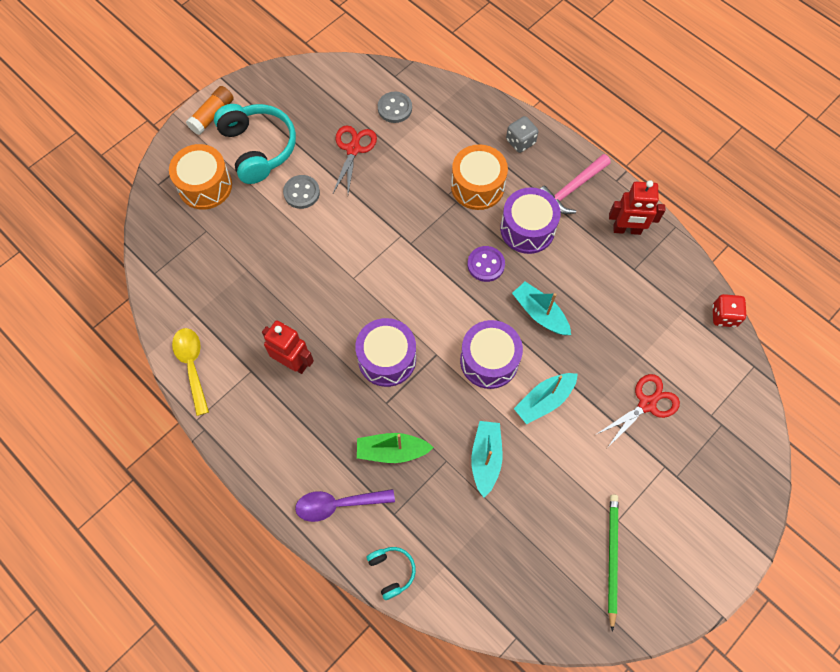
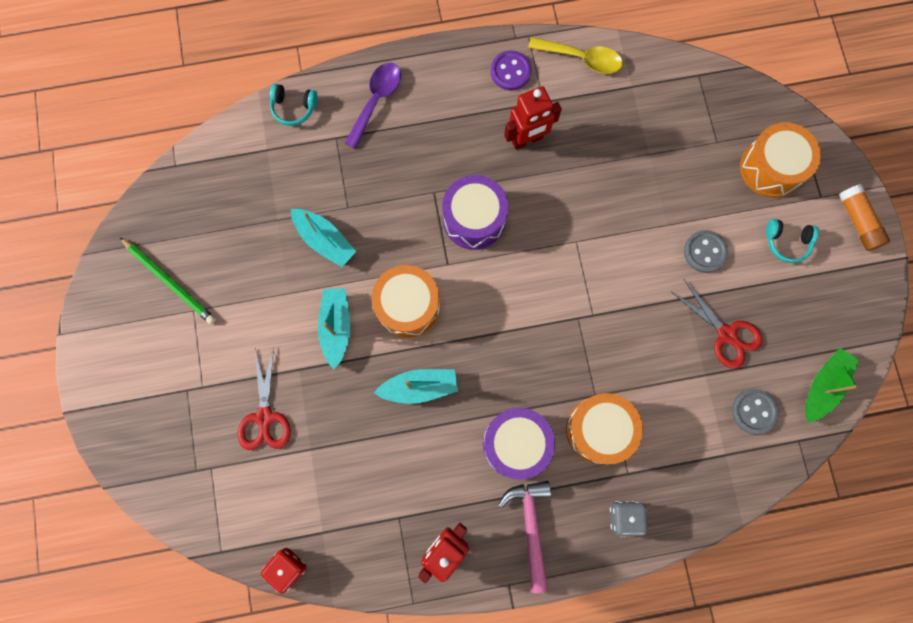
camera: 125 degrees right, 10 degrees up
turquoise headphones [214,104,296,184] -> turquoise headphones [766,219,819,263], size x0.49
green boat [357,433,434,463] -> green boat moved to [805,348,859,422]
purple drum [460,320,523,389] -> orange drum [371,265,440,338]
purple button [467,246,505,282] -> purple button moved to [491,50,532,90]

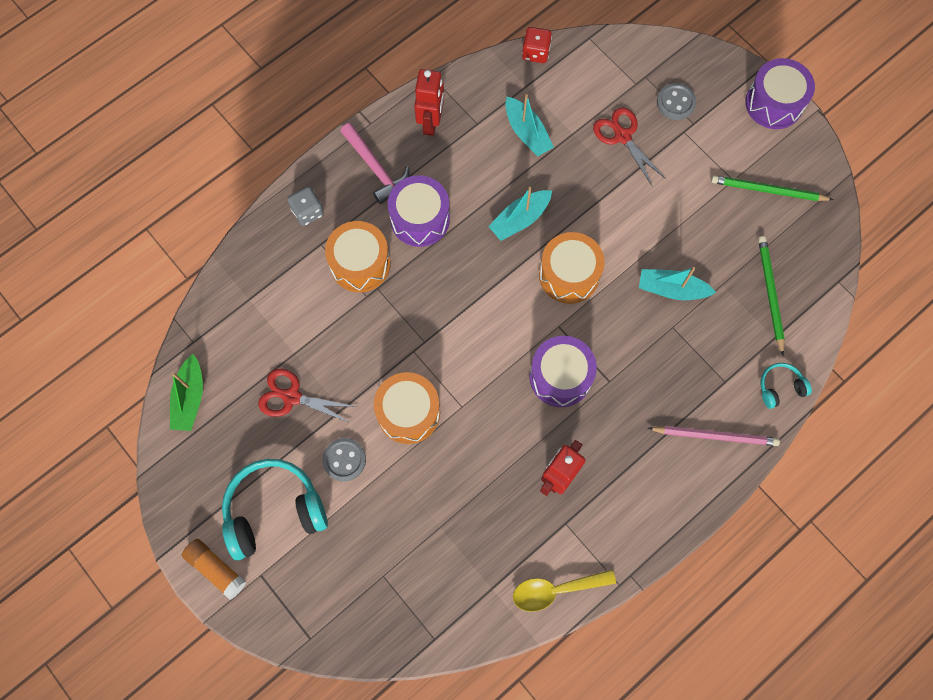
camera: 150 degrees right, 5 degrees down
turquoise boat [318,288,351,369] -> turquoise boat moved to [505,94,554,156]
purple spoon [345,63,401,149] -> pink pencil [648,426,780,446]
purple button [491,50,532,90] -> none
grey button [732,389,779,434] -> grey button moved to [657,83,696,120]
orange drum [740,122,821,198] -> orange drum moved to [374,372,440,444]
turquoise headphones [766,219,819,263] -> turquoise headphones [222,459,328,560], size x2.05
none -> purple drum [745,58,815,129]
none -> green pencil [758,236,785,355]

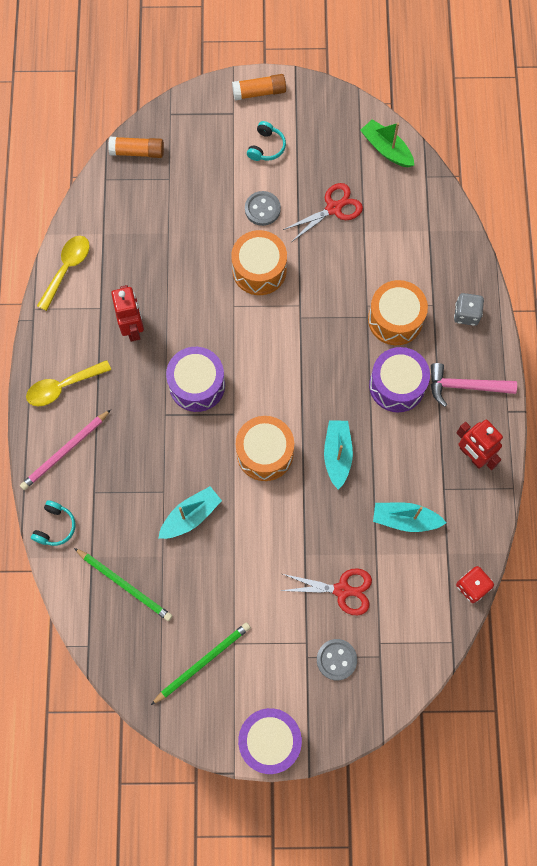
camera: 130 degrees right, 0 degrees up
turquoise headphones [222,459,328,560] -> turquoise headphones [247,121,286,161], size x0.49
none -> yellow spoon [26,360,111,406]
none -> orange glue stick [108,137,164,158]

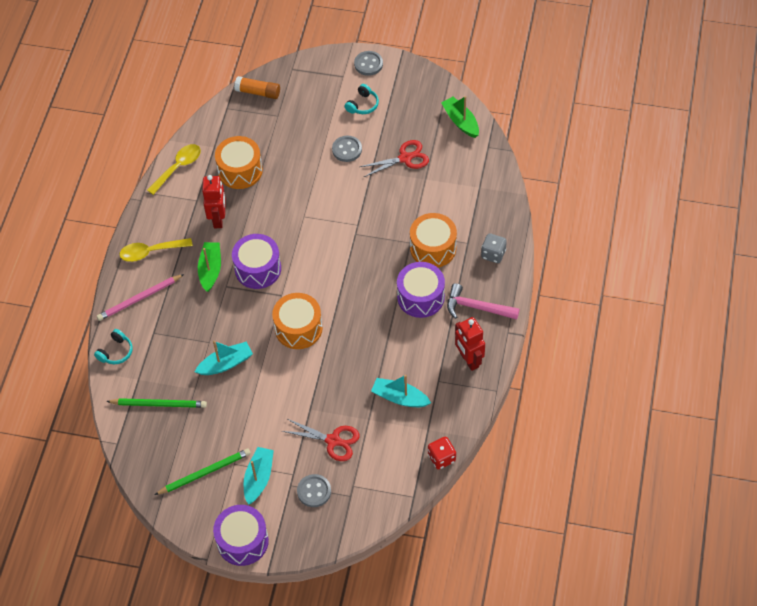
camera: 15 degrees right, 15 degrees down
green pencil [74,548,173,621] -> green pencil turned 45 degrees counterclockwise [106,398,207,408]
orange drum [231,230,287,295] -> orange drum moved to [215,136,263,189]
orange glue stick [232,74,286,100] -> grey button [354,51,383,76]
turquoise boat [324,420,353,490] -> turquoise boat moved to [243,447,274,505]
none -> green boat [198,242,221,292]

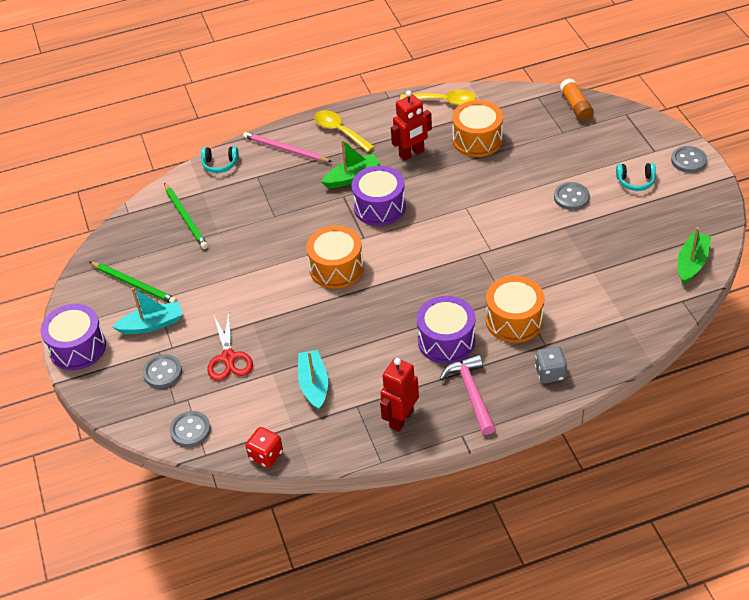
camera: 60 degrees right, 10 degrees down
turquoise boat [195,341,253,375] -> none
red scissors [360,140,429,177] -> none
none -> grey button [170,411,211,447]

